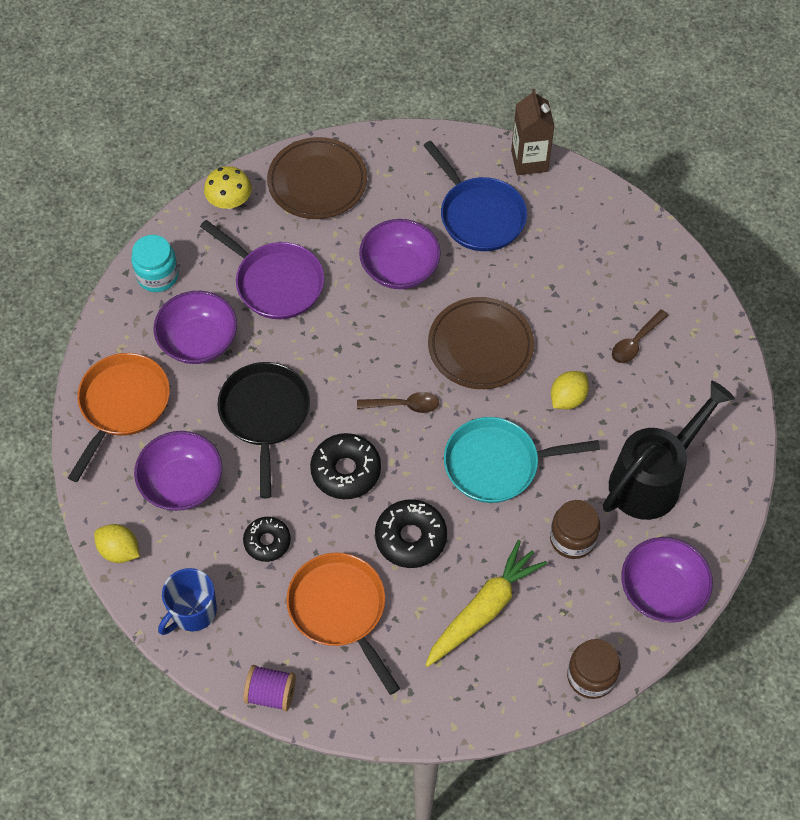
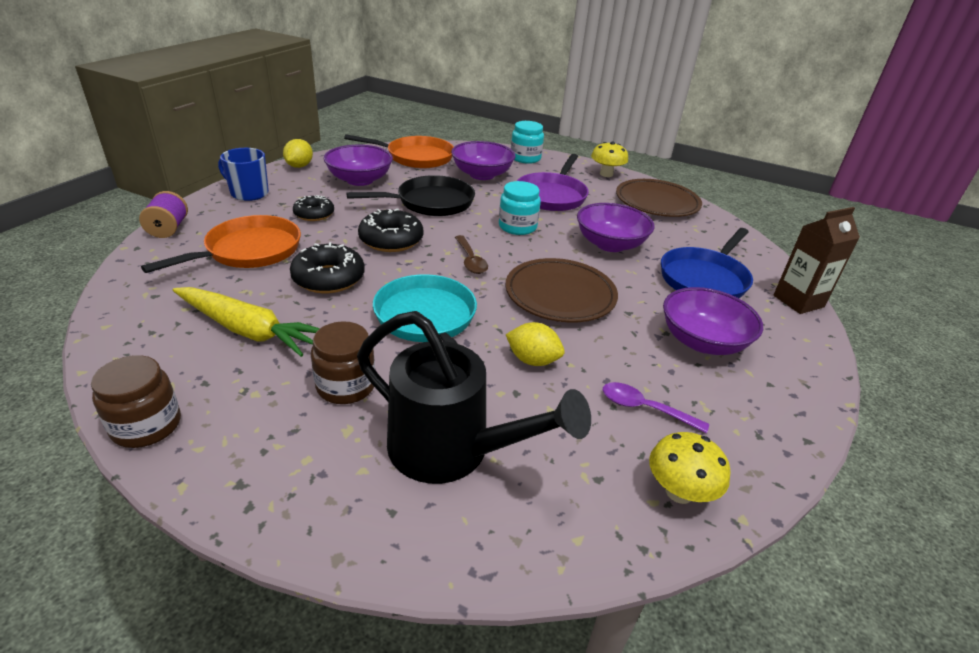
camera: 70 degrees right, 25 degrees down
brown spoon [612,309,668,363] -> purple spoon [603,382,709,433]
purple bowl [621,537,713,623] -> purple bowl moved to [663,287,763,355]
none -> turquoise jar [499,181,541,235]
none -> yellow mushroom [649,432,730,504]

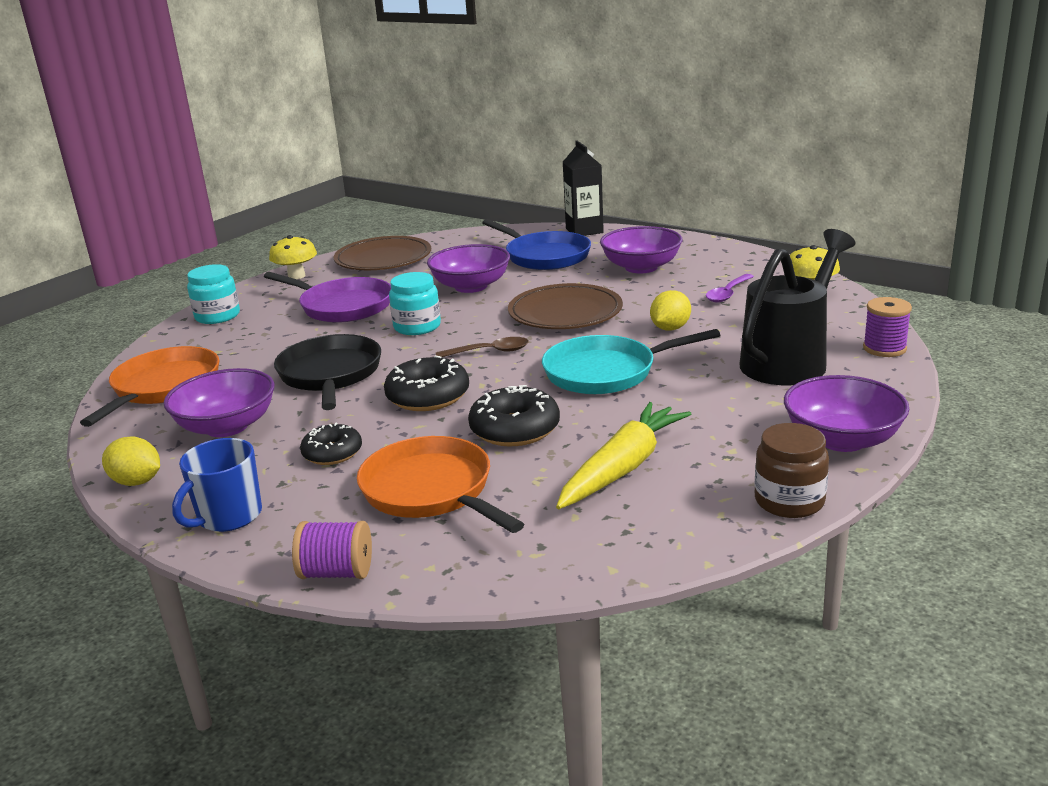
camera: 75 degrees left, 10 degrees down
brown jar [311,321,375,404] -> none
purple bowl [451,141,515,180] -> purple bowl moved to [784,375,909,452]
brown carton [773,207,860,314] -> black carton [563,140,604,236]
none -> purple spool [863,297,912,357]

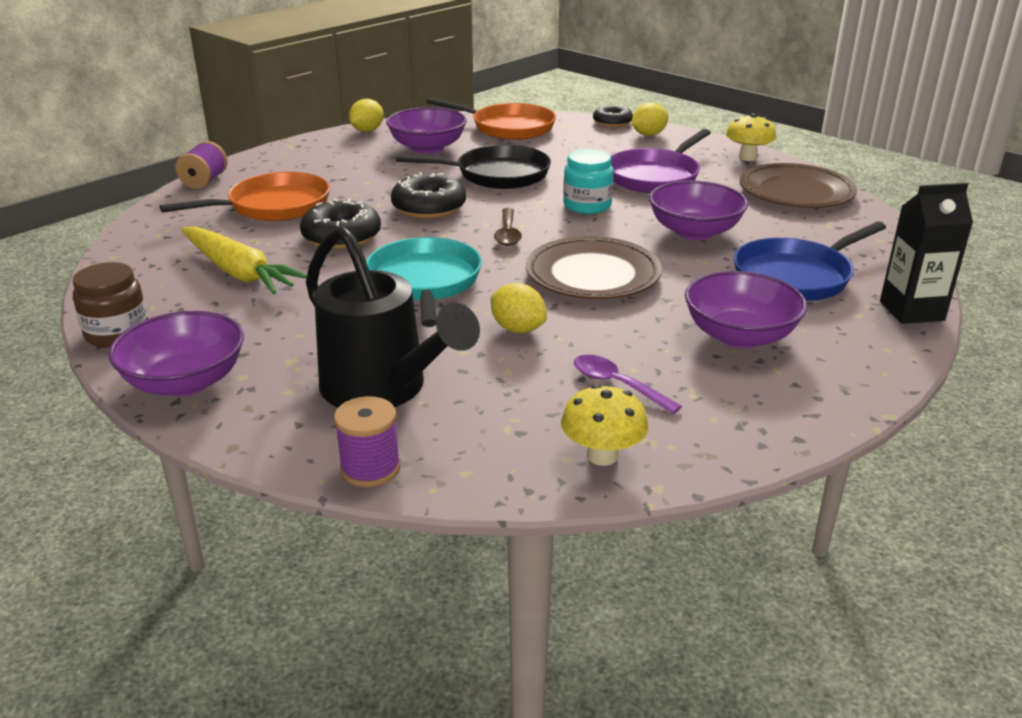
camera: 95 degrees right, 5 degrees up
blue mug [172,438,262,532] -> none
turquoise jar [187,264,240,324] -> yellow lemon [632,102,668,136]
black donut [300,423,362,465] -> black donut moved to [593,105,633,127]

